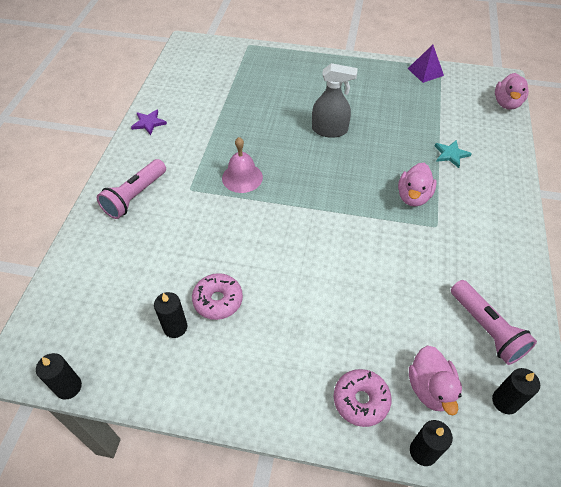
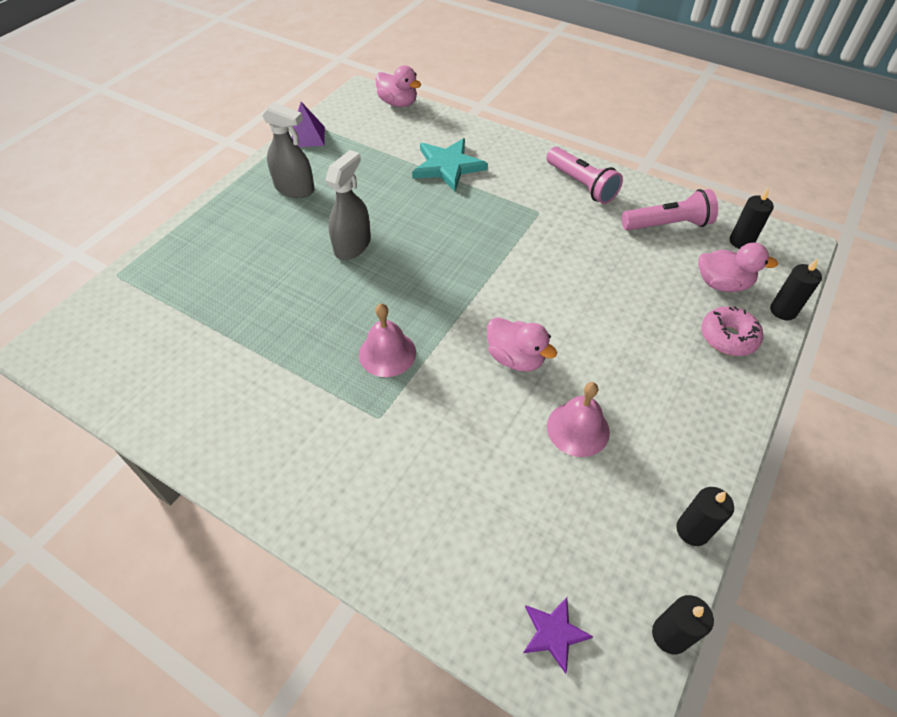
camera: 70 degrees left, 0 degrees up
pink flashlight [97,159,166,219] -> pink flashlight moved to [546,147,623,204]
purple star [131,109,167,135] -> purple star moved to [523,597,593,674]
black candle [154,292,187,338] -> black candle moved to [676,487,734,546]
pink donut [192,273,243,320] -> pink bell [547,382,610,457]
pink duck [398,163,437,207] -> pink duck moved to [487,317,557,371]
turquoise star [435,140,472,168] -> turquoise star [412,138,488,191], size x1.82
none -> grey spray bottle [261,102,315,198]

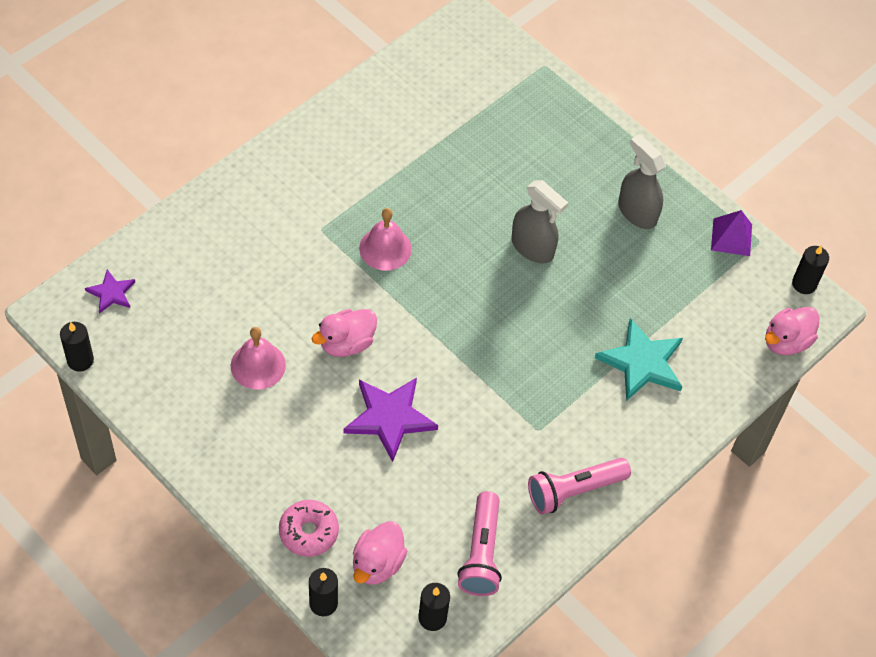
camera: 100 degrees right, 5 degrees up
grey spray bottle [261,102,315,198] -> grey spray bottle turned 105 degrees clockwise [618,134,666,229]
black candle [676,487,734,546] -> black candle moved to [792,245,829,294]
none -> purple star [343,378,438,462]

